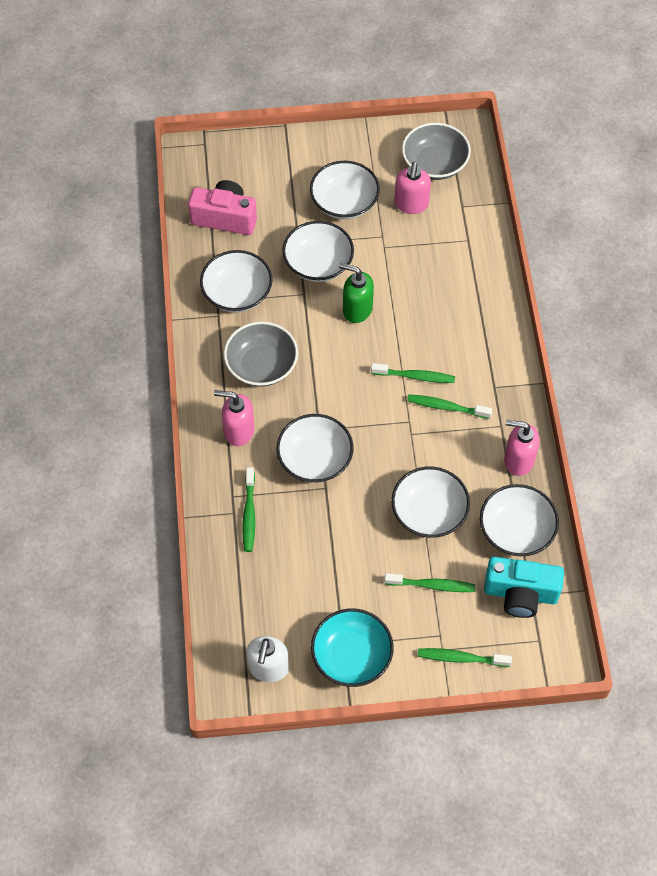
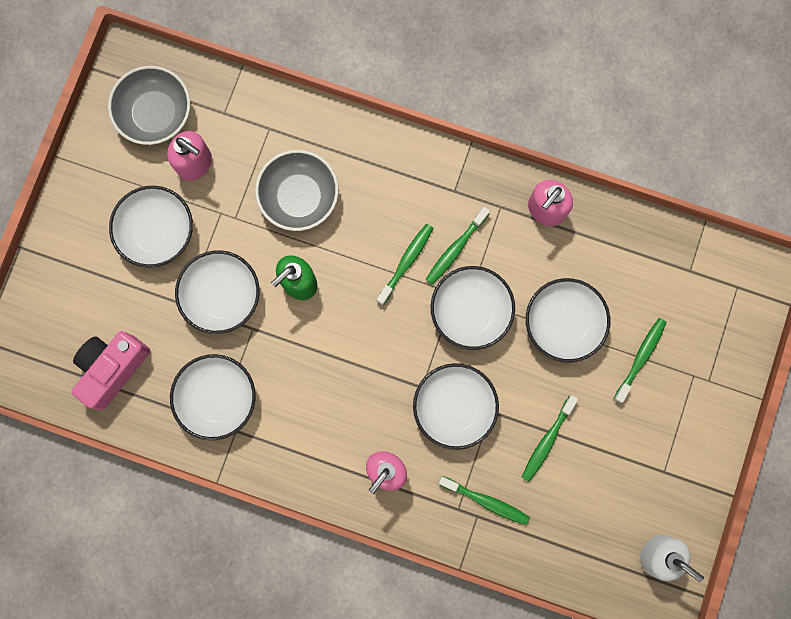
camera: 65 degrees left, 20 degrees up
grey bowl [224,321,298,387] -> grey bowl moved to [255,150,339,231]
turquoise bowl [311,608,394,687] -> none
green toothbrush [418,648,512,667] -> green toothbrush moved to [522,395,578,482]
white bowl [480,484,559,556] -> white bowl moved to [431,266,515,350]
turquoise camera [484,557,564,618] -> none

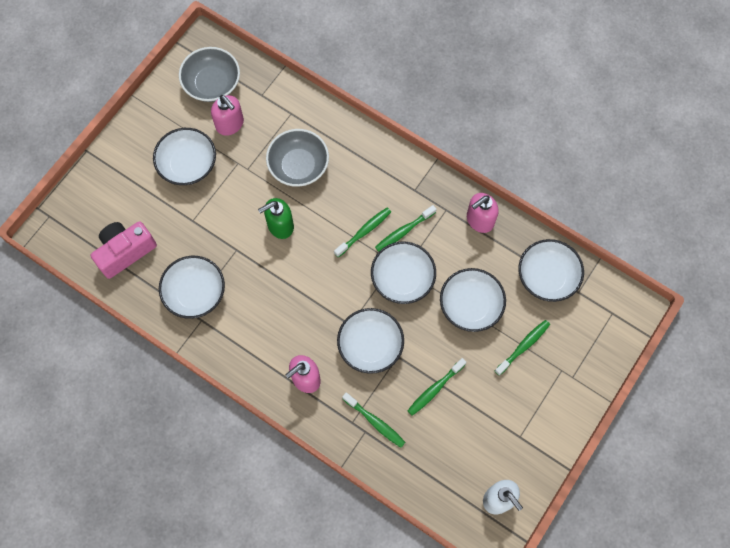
camera: 15 degrees right, 10 degrees down
white bowl [175,250,260,334] -> white bowl moved to [519,239,584,302]

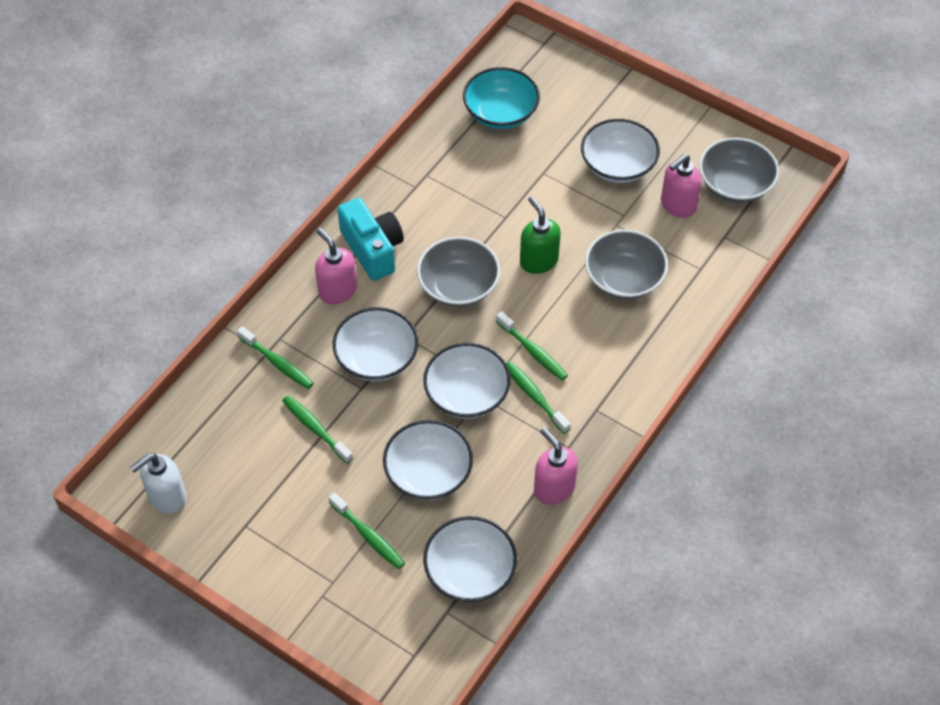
camera: 90 degrees right, 15 degrees down
pink camera [91,221,157,279] -> turquoise bowl [463,67,540,129]
white bowl [159,256,225,319] -> none
green toothbrush [342,392,406,448] -> green toothbrush turned 90 degrees counterclockwise [237,326,313,389]
none -> turquoise camera [337,198,404,281]
none -> grey bowl [417,237,500,307]

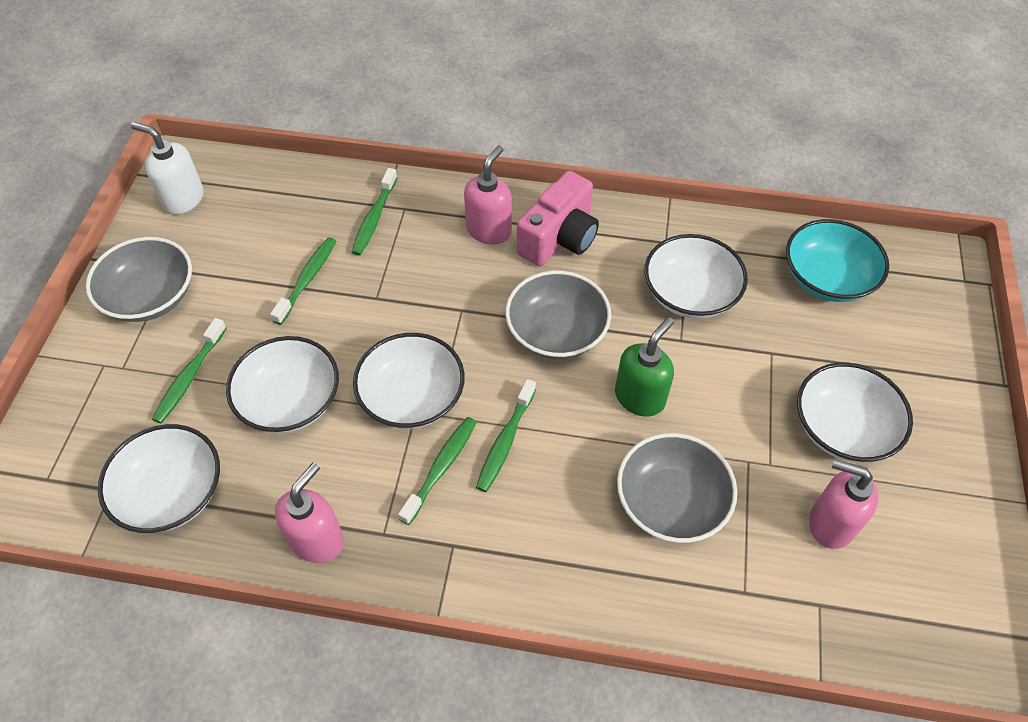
camera: 65 degrees right, 0 degrees up
white bowl [333,307,419,381] -> white bowl moved to [644,234,748,319]
turquoise camera [337,198,404,281] -> pink camera [517,171,599,266]
grey bowl [699,138,779,203] -> grey bowl moved to [86,237,192,322]

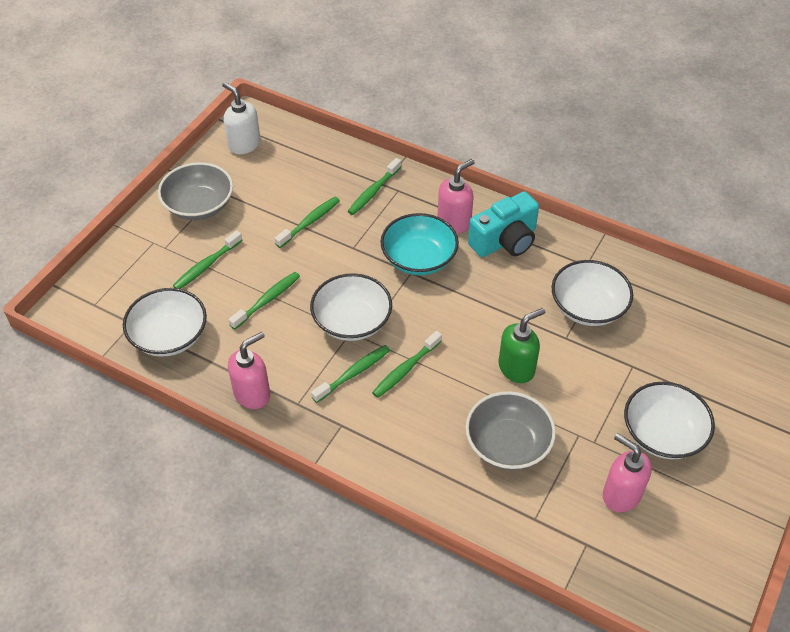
camera: 20 degrees right, 5 degrees down
white bowl [226,336,339,433] -> green toothbrush [228,272,300,330]
grey bowl [505,271,611,359] -> none
pink camera [517,171,599,266] -> turquoise camera [468,191,539,257]
turquoise bowl [786,219,889,302] -> turquoise bowl moved to [380,213,459,275]

